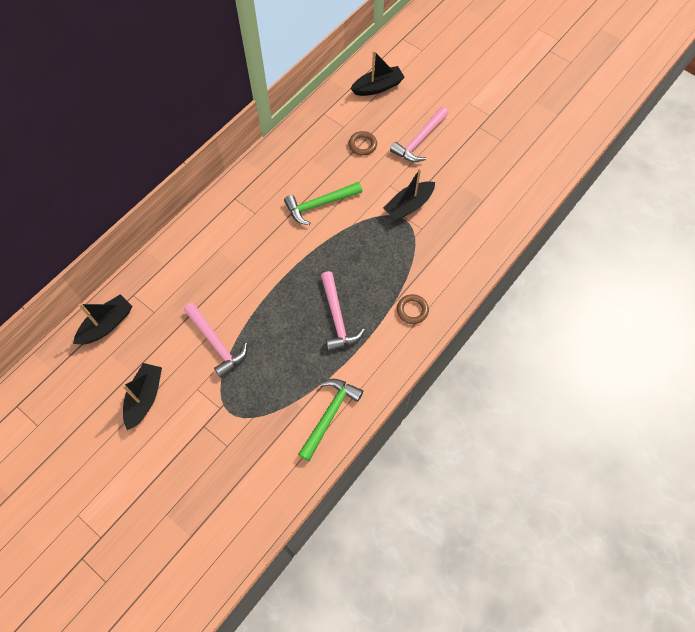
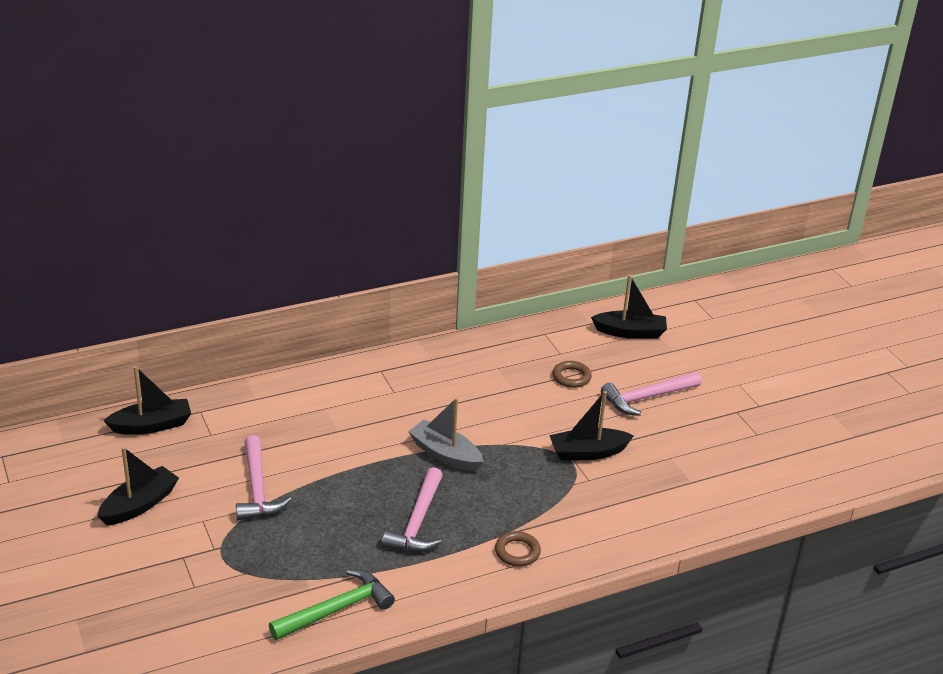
camera: 25 degrees right, 30 degrees down
green hammer [284,182,362,225] -> none
none -> grey boat [408,398,483,471]

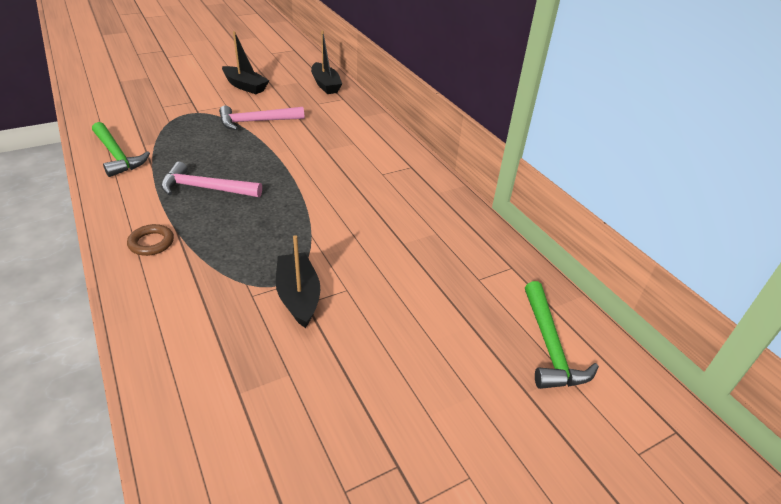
camera: 85 degrees right, 5 degrees up
grey boat [408,398,483,471] -> none
brown ring [553,361,592,388] -> none
black boat [591,275,667,339] -> green hammer [525,281,599,389]
pink hammer [601,372,701,416] -> none

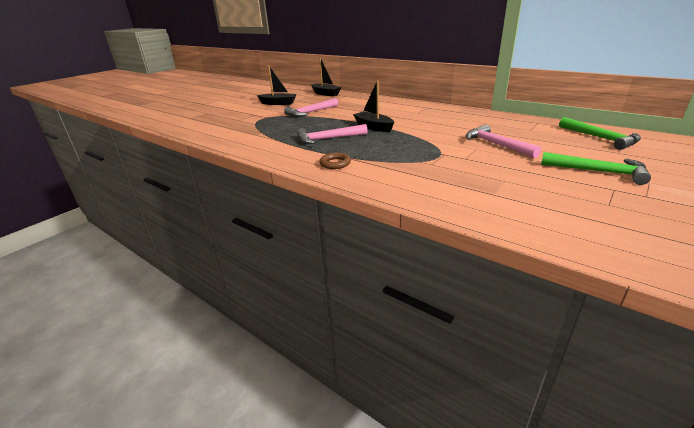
camera: 20 degrees left, 10 degrees down
green hammer [92,122,150,177] -> green hammer moved to [541,152,651,185]
black boat [276,235,320,328] -> black boat moved to [353,80,394,132]
none -> pink hammer [466,124,541,158]

